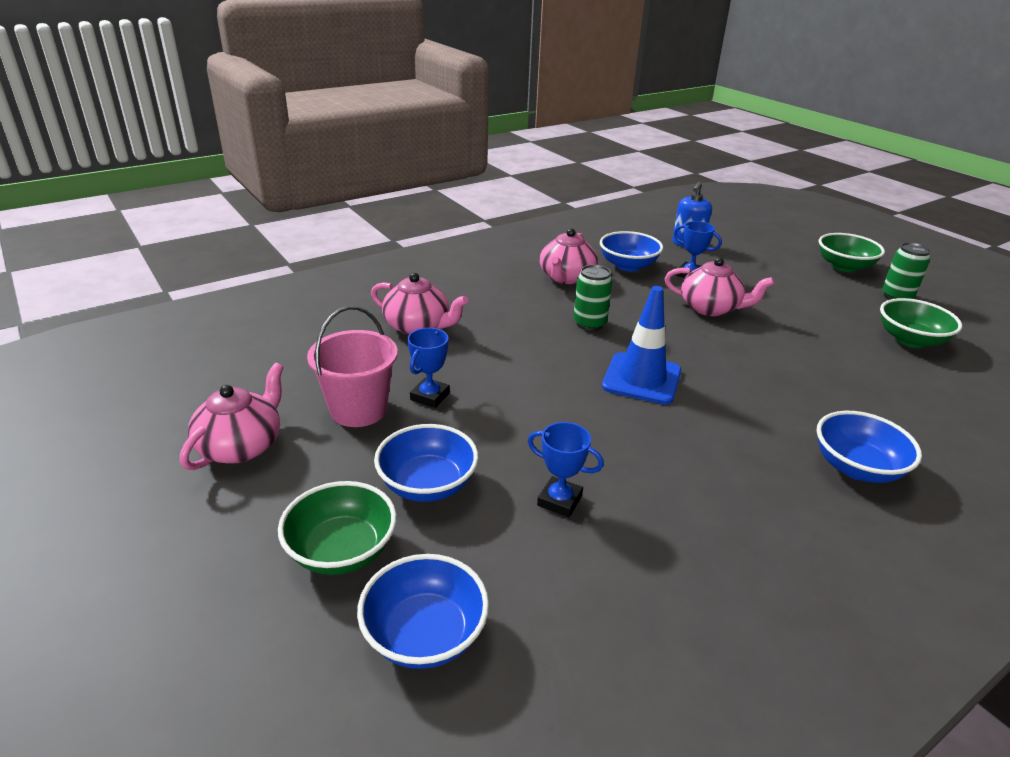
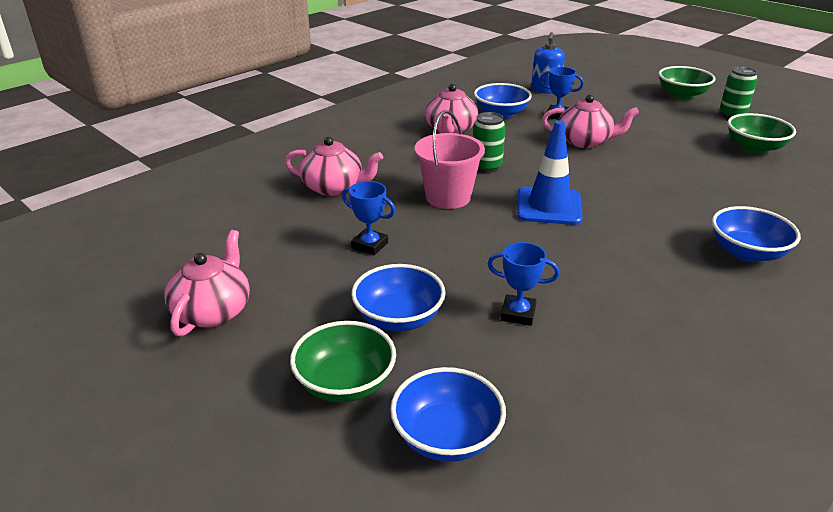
camera: 10 degrees left, 0 degrees up
pink bucket [307,306,398,427] -> pink bucket moved to [415,110,485,209]
blue trophy [408,328,450,408] -> blue trophy turned 75 degrees counterclockwise [342,181,395,255]

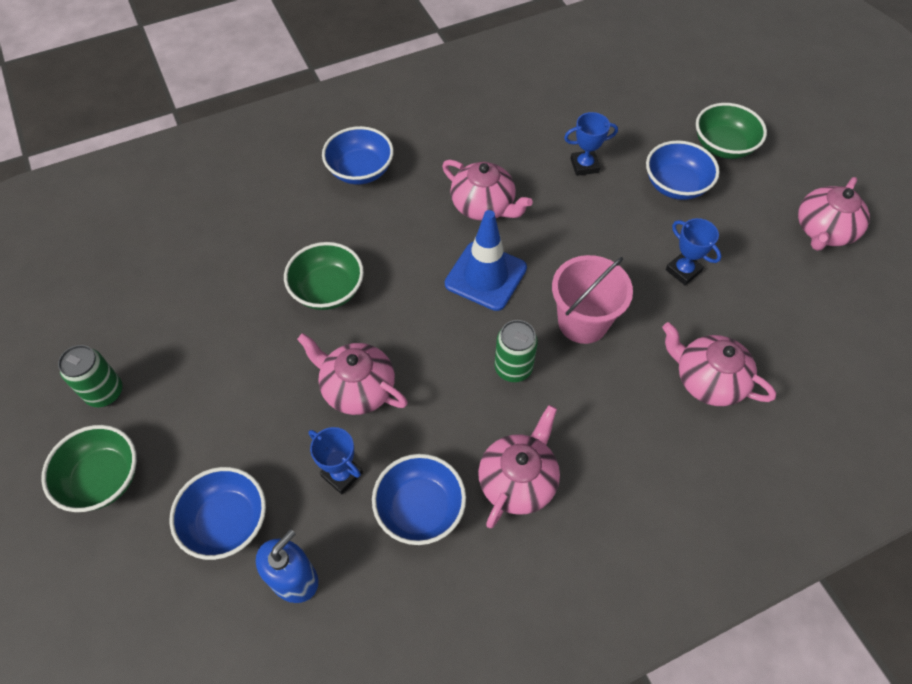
camera: 160 degrees left, 25 degrees up
blue bowl [390,367,506,462] -> blue bowl moved to [170,467,266,560]
blue trophy [488,242,560,326] -> blue trophy turned 45 degrees counterclockwise [564,112,618,176]
green bowl [727,113,796,154] -> green bowl moved to [284,242,364,310]
none -> pink teapot [442,160,533,221]

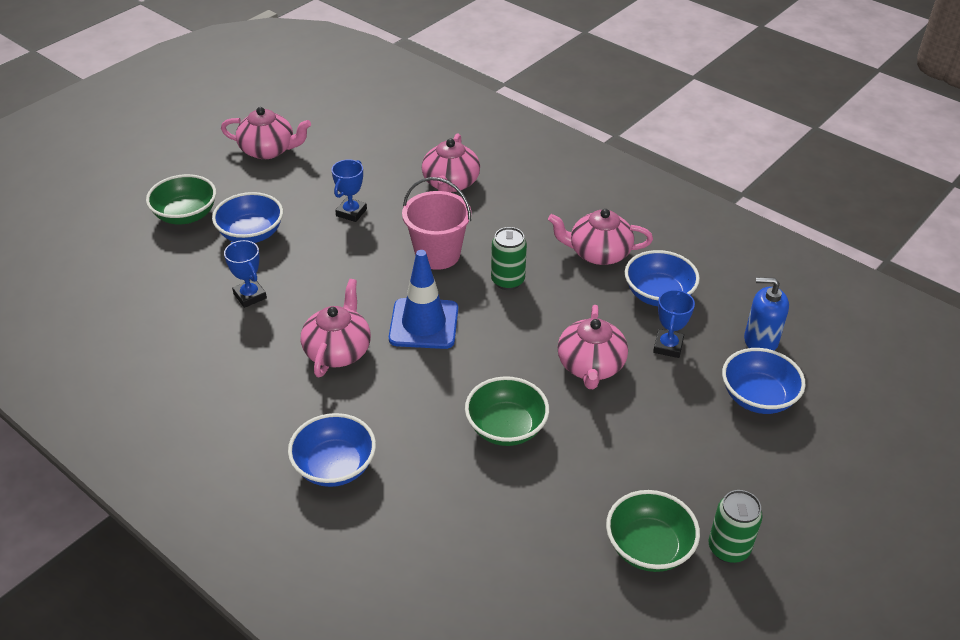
camera: 115 degrees left, 15 degrees down
green bowl [41,425,137,512] -> green bowl moved to [606,490,700,572]

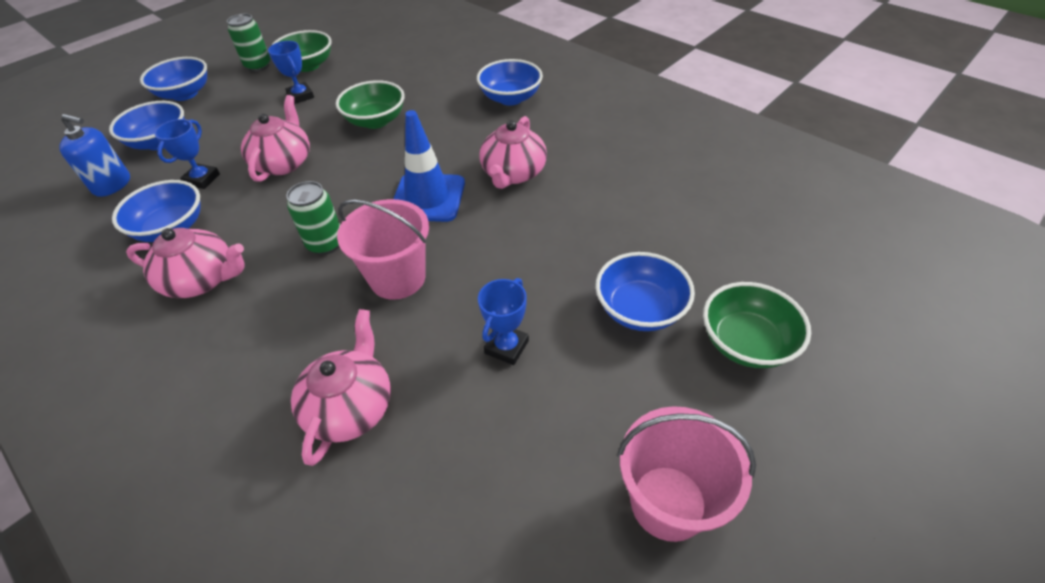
camera: 175 degrees left, 5 degrees up
pink teapot [221,107,311,159] -> pink bucket [617,406,756,542]
blue trophy [224,240,267,308] -> blue trophy moved to [268,41,314,104]
none -> blue bowl [140,57,207,101]

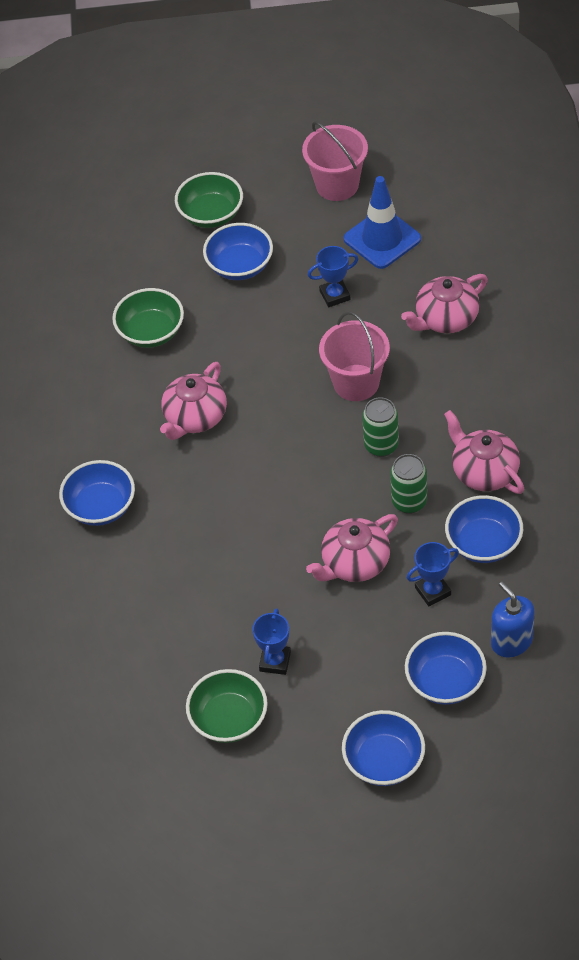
camera: 135 degrees left, 5 degrees up
green can [227,14,271,72] -> green can moved to [390,454,427,514]
green bowl [336,80,405,129] -> green bowl moved to [112,288,184,348]
blue traffic cone [393,110,465,222] -> blue traffic cone moved to [343,176,421,269]
pink teapot [480,116,547,189] -> pink teapot turned 150 degrees clockwise [160,362,227,440]

